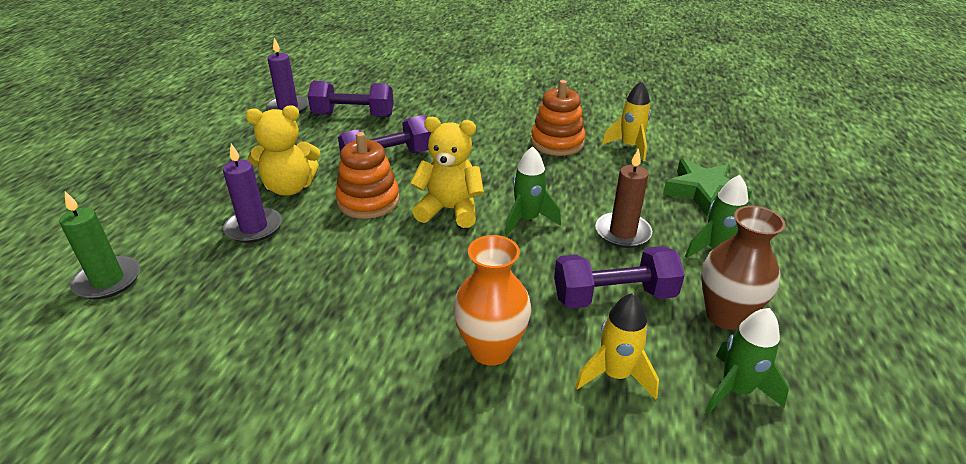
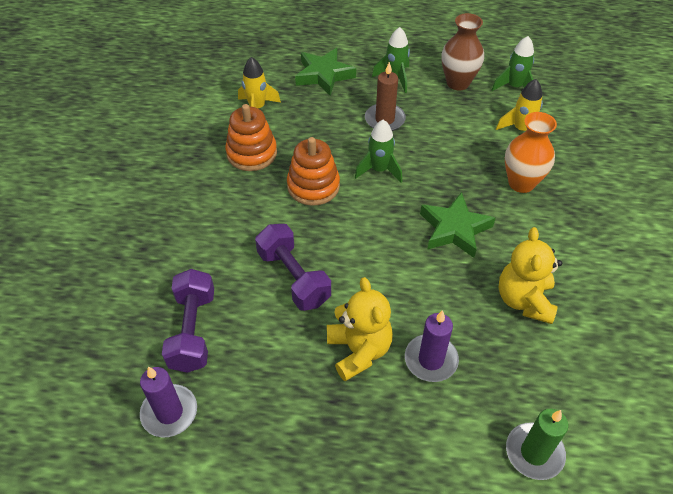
camera: 95 degrees left, 15 degrees up
orange stacking toy [335,132,400,219] -> orange stacking toy moved to [287,137,340,206]
yellow teddy bear [410,117,484,228] -> yellow teddy bear moved to [498,227,562,324]
purple dumbbell [554,246,685,309] -> none
none -> green star [420,192,496,258]

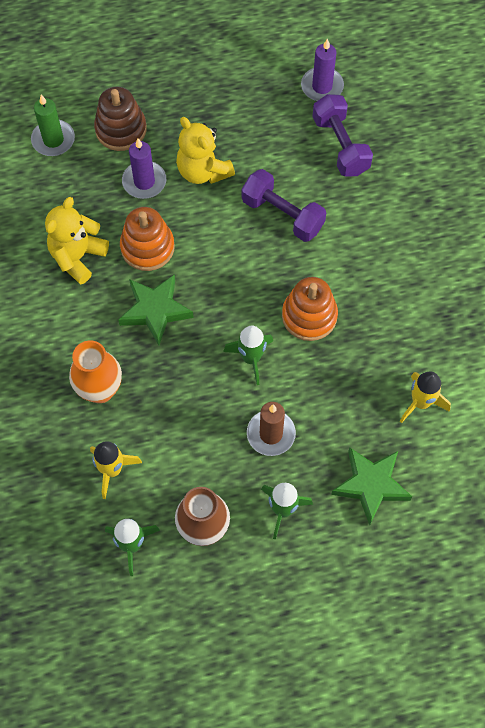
camera: 160 degrees right, 15 degrees up
orange stacking toy [225,104,277,171] -> orange stacking toy moved to [120,207,175,271]
yellow teddy bear [498,227,562,324] -> yellow teddy bear turned 135 degrees counterclockwise [45,197,109,284]
none -> brown stacking toy [94,87,147,151]

